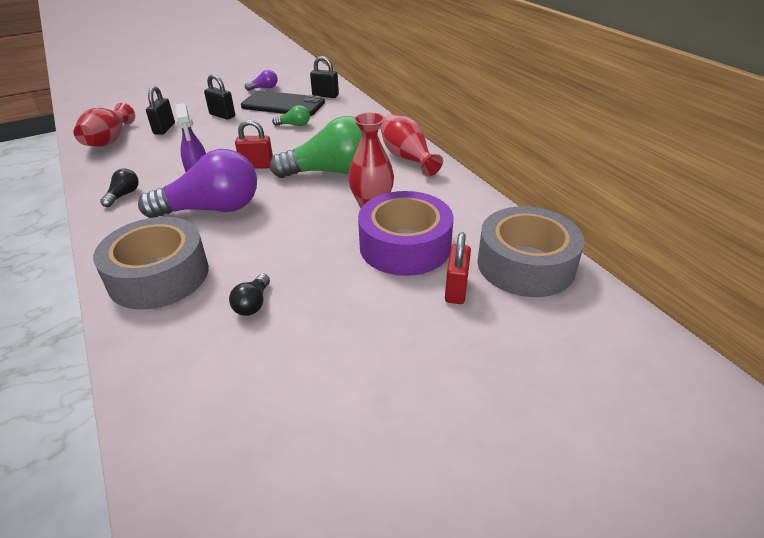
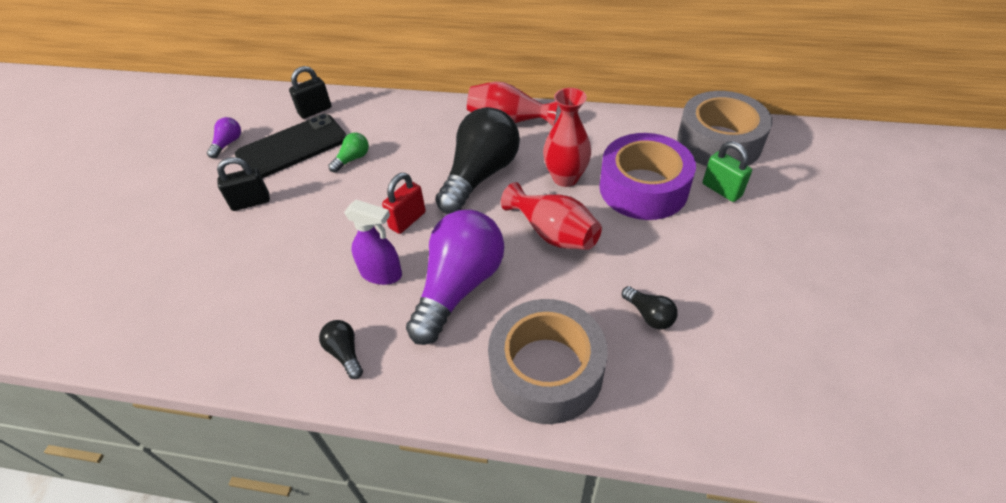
camera: 50 degrees left, 10 degrees up
red vase [73,103,135,146] -> red vase moved to [501,182,602,250]
black padlock [146,86,175,135] -> none
green light bulb [270,116,362,178] -> black light bulb [435,107,520,214]
red padlock [445,232,471,304] -> green padlock [703,141,752,202]

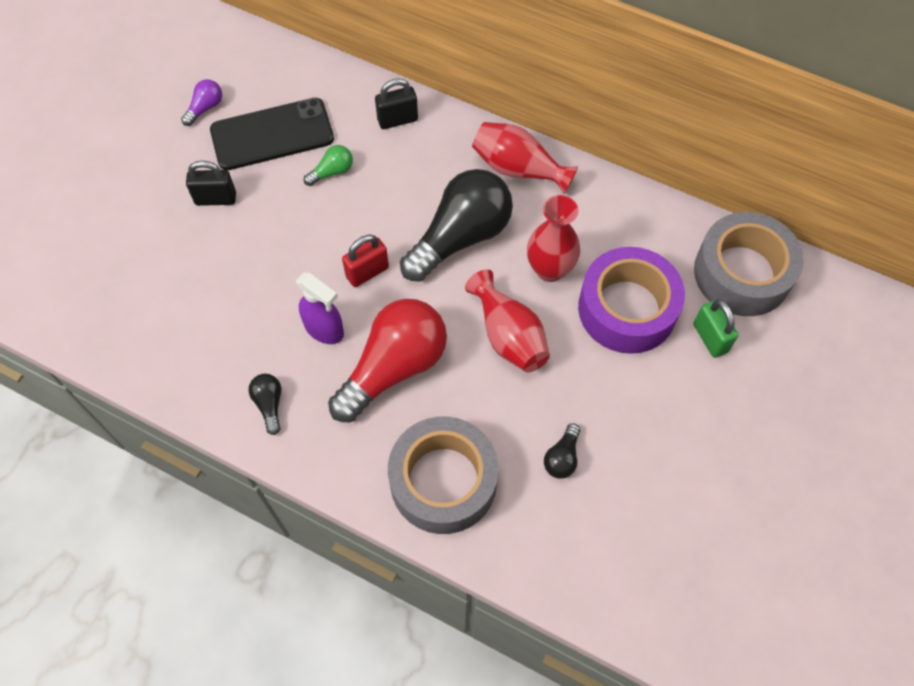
camera: 15 degrees right, 15 degrees up
black padlock [289,66,332,119] -> black padlock moved to [375,78,418,129]
purple light bulb [406,210,504,345] -> red light bulb [328,299,447,422]
black light bulb [622,286,678,330] -> black light bulb turned 45 degrees clockwise [544,423,580,479]

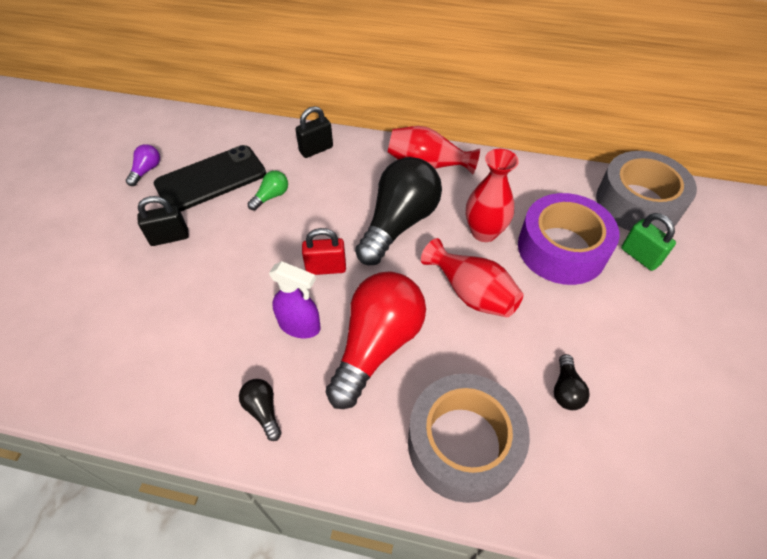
camera: 15 degrees left, 10 degrees down
red padlock [342,235,389,287] -> red padlock turned 45 degrees clockwise [302,228,346,275]

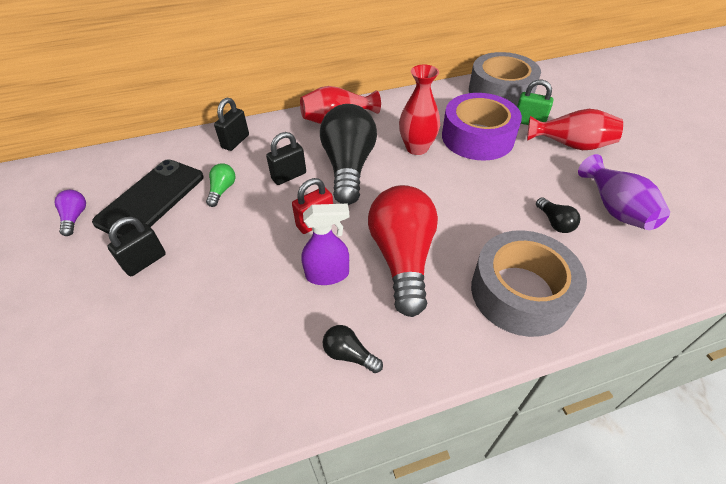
camera: 30 degrees left, 5 degrees down
red vase [421,238,523,318] -> red vase moved to [527,109,623,150]
none -> black padlock [266,132,306,185]
none -> purple vase [578,154,670,230]

